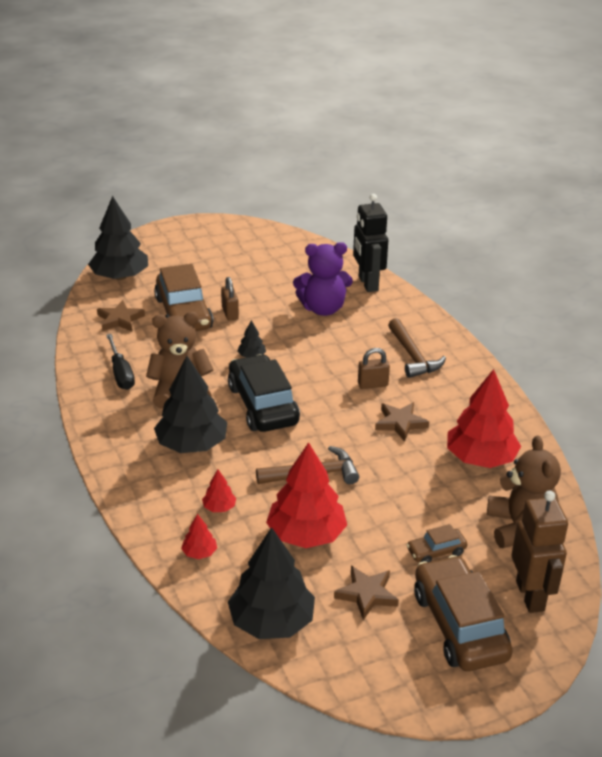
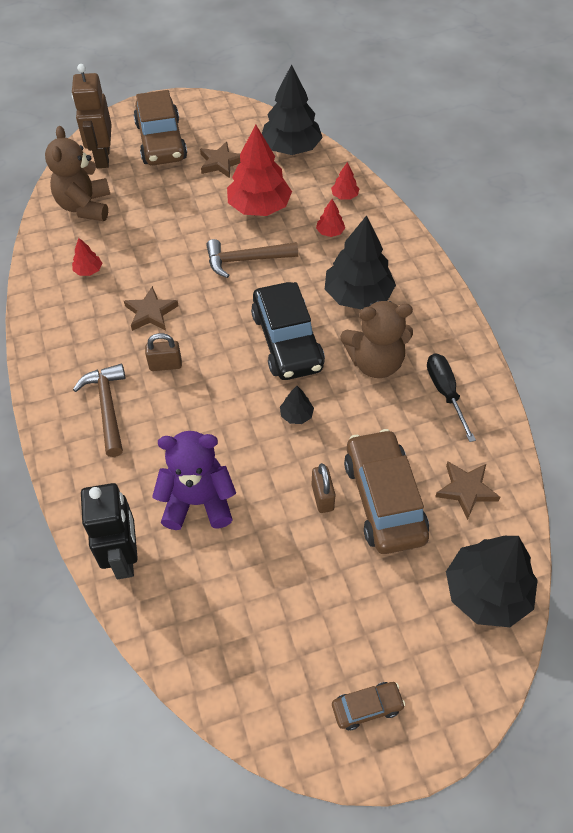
camera: 175 degrees left, 20 degrees up
brown car [407,524,467,562] -> brown car moved to [332,682,405,731]
red tree [447,369,521,468] -> red tree [72,238,102,276], size x0.44

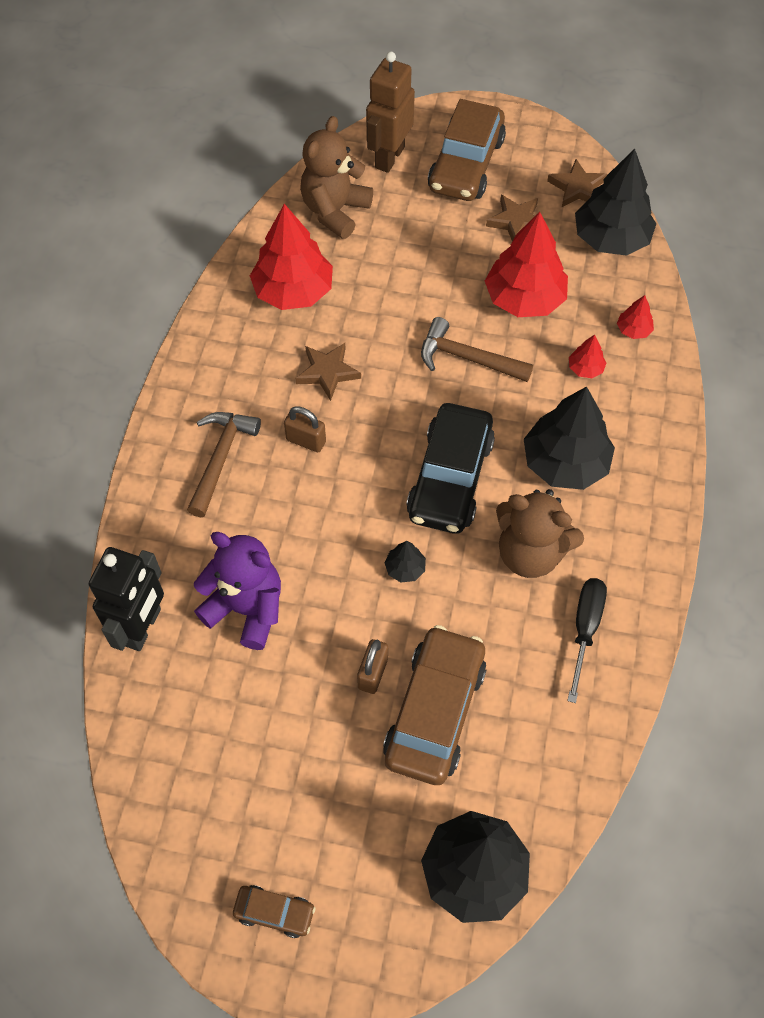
camera: 30 degrees right, 5 degrees up
red tree [72,238,102,276] -> red tree [250,204,333,310], size x2.28
brown star [435,462,500,520] -> brown star moved to [547,159,608,207]

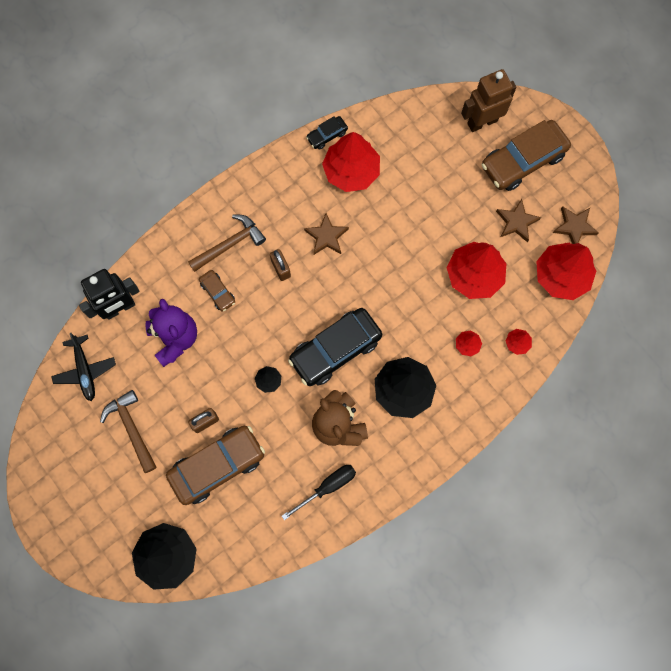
camera: 40 degrees right, 15 degrees up
brown car [233,885,315,938] -> brown car moved to [199,270,235,312]
brown teddy bear [300,116,373,239] -> none
brown hammer [421,317,533,382] -> brown hammer moved to [100,390,157,473]
black tree [575,149,656,256] -> red tree [536,243,596,300]
none -> black plane [51,333,116,401]
none -> black car [306,116,348,150]

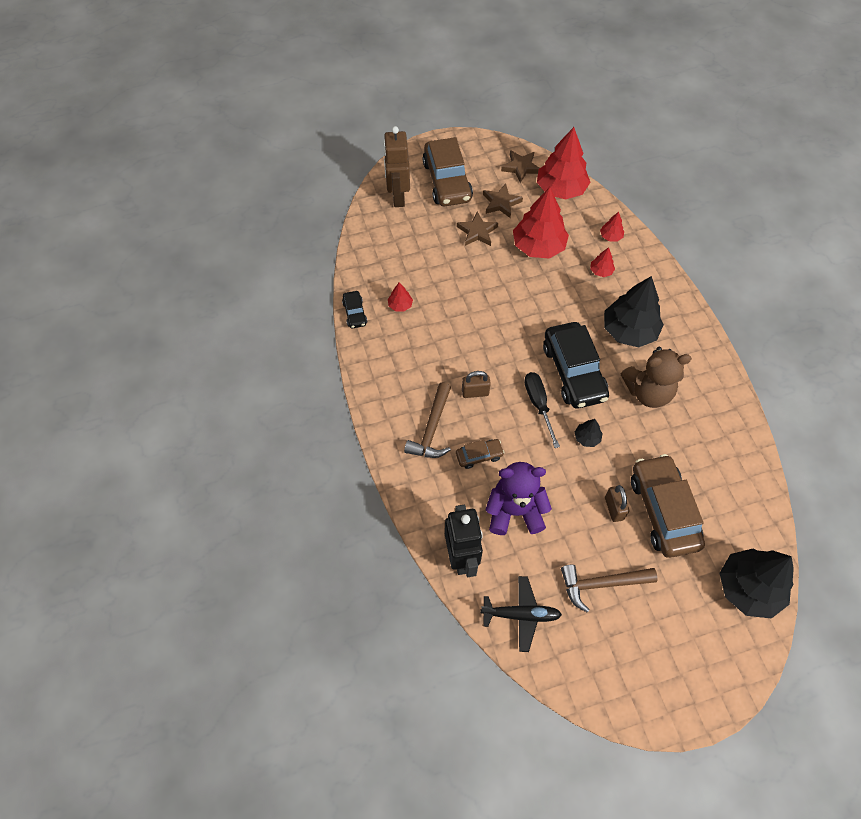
camera: 70 degrees left, 15 degrees down
brown hammer [188,215,266,272] -> brown hammer turned 150 degrees counterclockwise [404,382,451,458]
black screwdriver [282,465,356,520] -> black screwdriver moved to [524,372,560,448]
brown star [304,213,349,255] -> brown star moved to [457,212,498,246]
red tree [322,132,380,192] -> red tree [388,282,413,312], size x0.44

